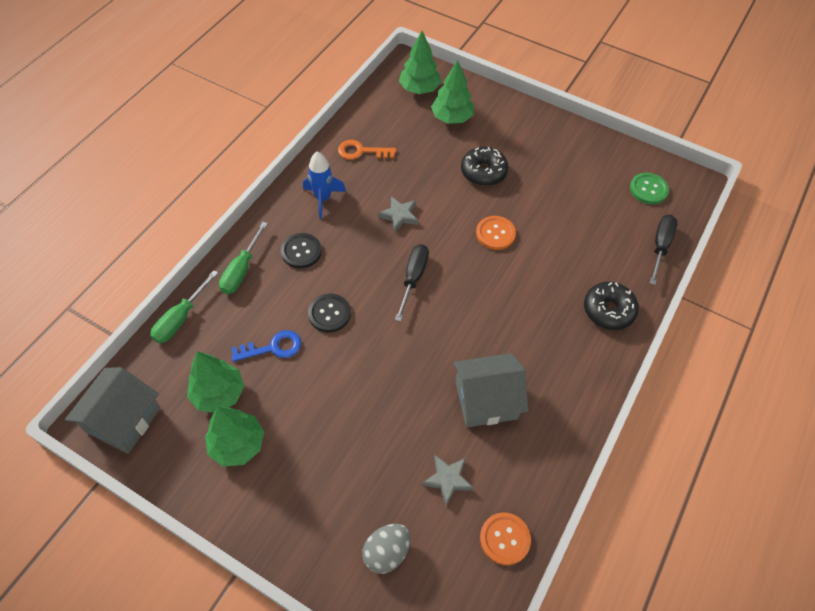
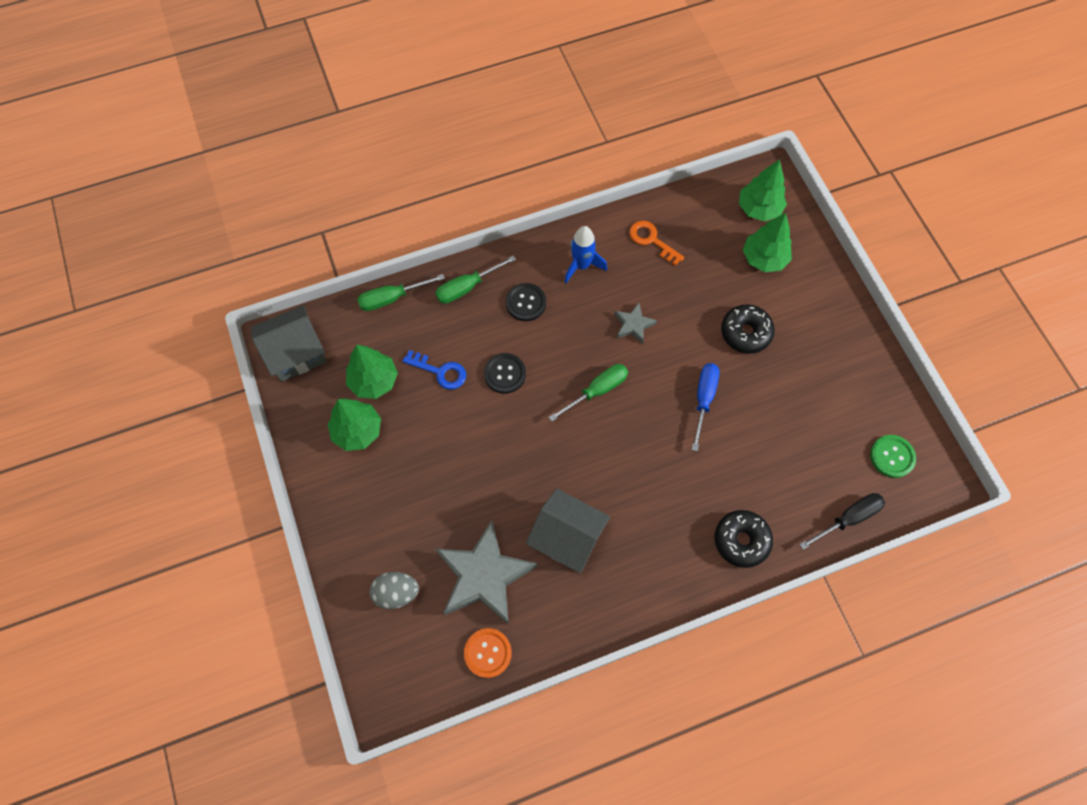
camera: 40 degrees right, 10 degrees up
black screwdriver [395,244,429,322] -> green screwdriver [548,364,628,422]
grey star [422,455,474,506] -> grey star [435,520,537,624], size x2.11
orange button [476,216,516,250] -> blue screwdriver [692,363,720,451]

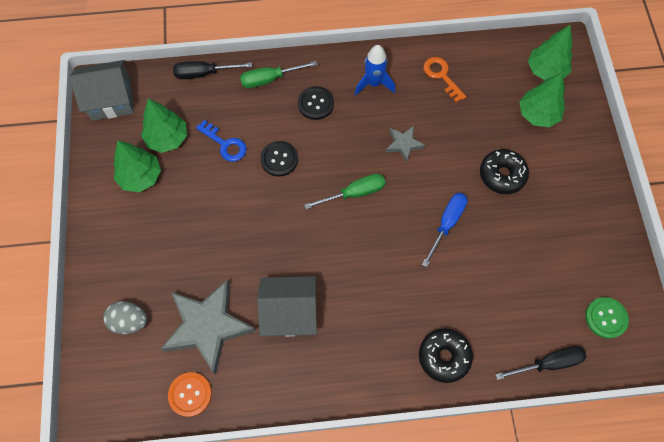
camera: 15 degrees right, 0 degrees up
green screwdriver [357,274,445,311] -> black screwdriver [173,61,252,79]
grey house [526,489,610,573] -> grey house turned 45 degrees counterclockwise [257,276,317,337]

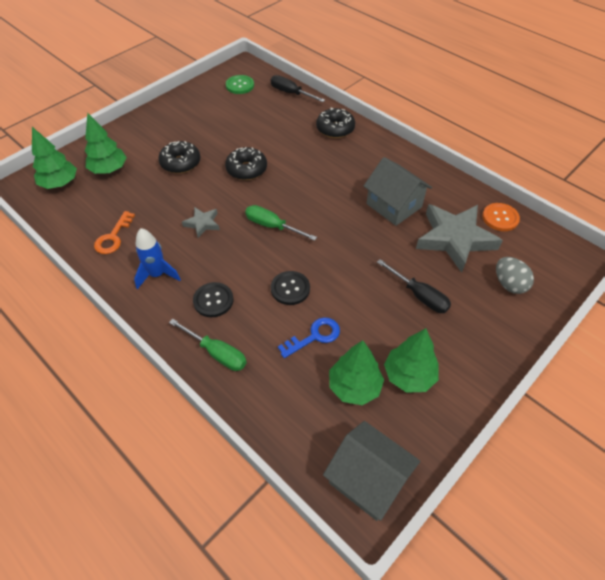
camera: 130 degrees left, 15 degrees down
black screwdriver [173,61,252,79] -> black screwdriver moved to [377,259,451,313]
blue key [196,120,247,162] -> blue key turned 60 degrees clockwise [278,317,340,358]
blue screwdriver [422,193,467,267] -> black donut [225,147,267,180]

